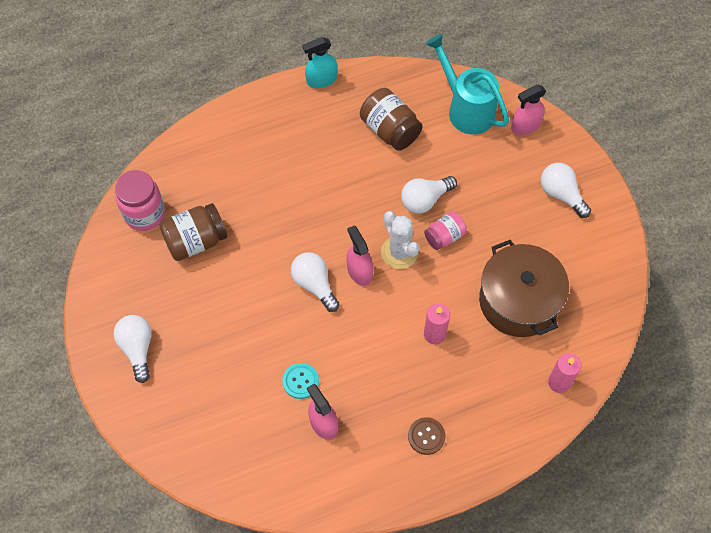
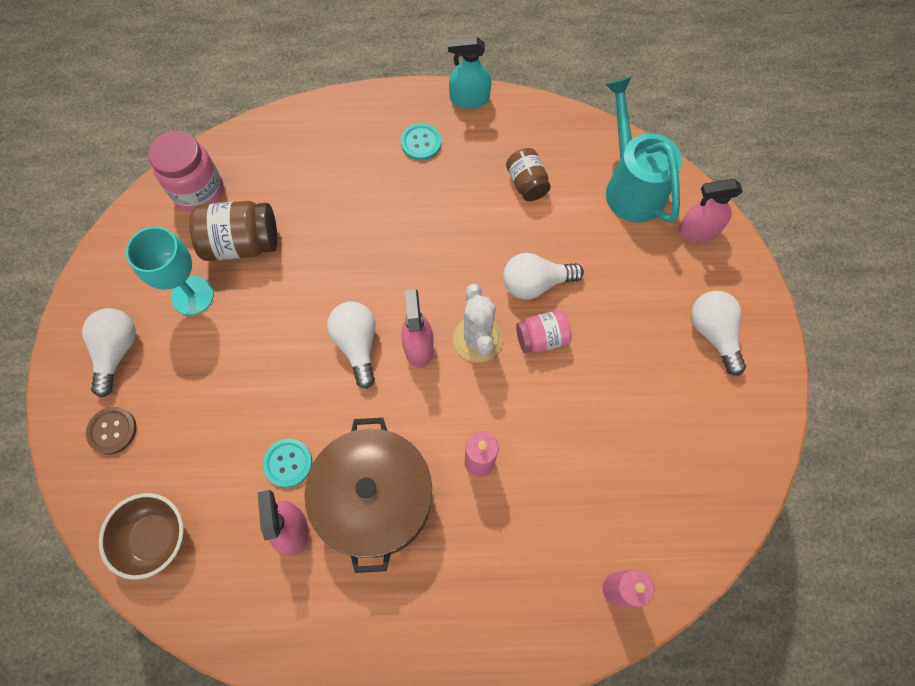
camera: 20 degrees right, 5 degrees up
brown jar [360,88,422,151] -> brown jar [506,148,551,201], size x0.63
brown button [408,417,445,455] -> brown button moved to [86,407,137,455]
brown pot [479,240,569,337] -> brown pot moved to [304,418,432,573]
none -> brown bowl [99,493,184,580]
none -> turquoise goblet [126,227,214,315]
none -> turquoise button [401,123,442,160]

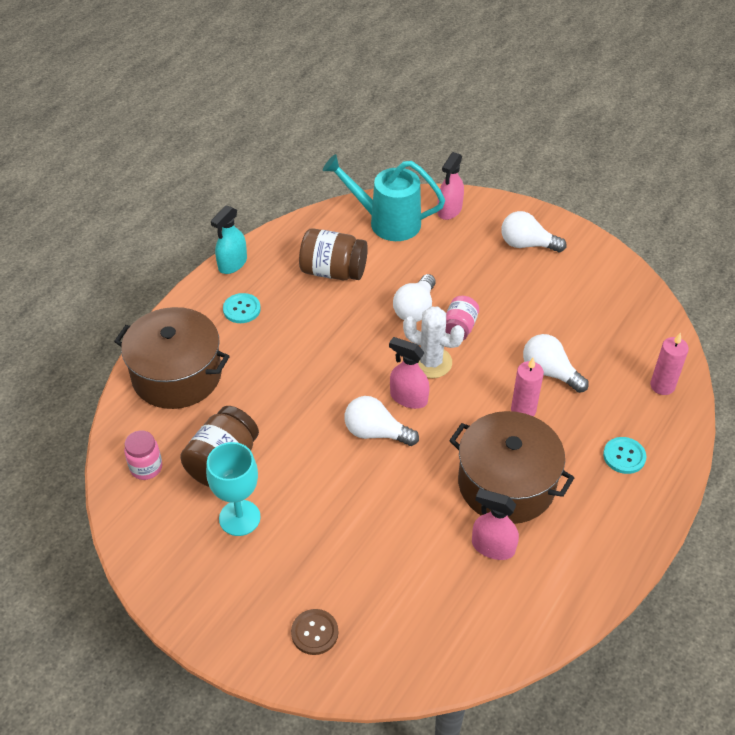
camera: 55 degrees left, 20 degrees down
white light bulb [82,308,136,398] -> white light bulb moved to [523,334,589,393]
brown bowl [99,493,184,580] -> none
pink jar [148,130,224,212] -> pink jar [124,430,162,480], size x0.63
turquoise button [263,439,312,488] -> turquoise button moved to [603,437,646,474]
brown jar [506,148,551,201] -> brown jar [299,228,368,280], size x1.60
none -> brown pot [114,307,230,409]

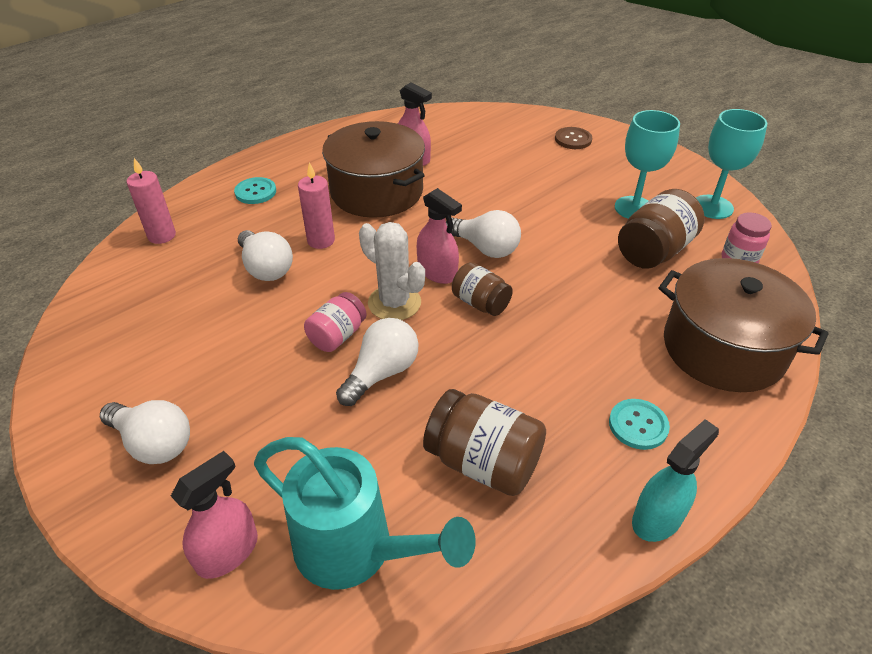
camera: 165 degrees left, 5 degrees down
none -> brown jar [452,262,513,316]
none -> turquoise goblet [696,109,767,219]

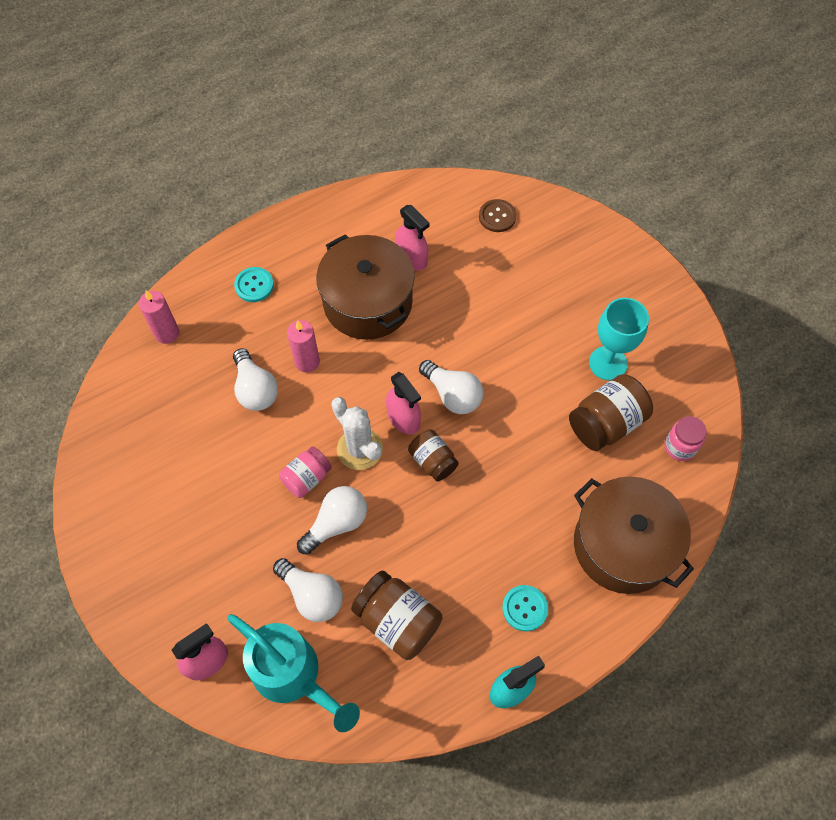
camera: 10 degrees right, 20 degrees up
white light bulb [100,400,190,464] -> white light bulb moved to [273,558,343,622]
brown button [555,127,592,149] -> brown button moved to [479,199,516,232]
turquoise goblet [696,109,767,219] -> none

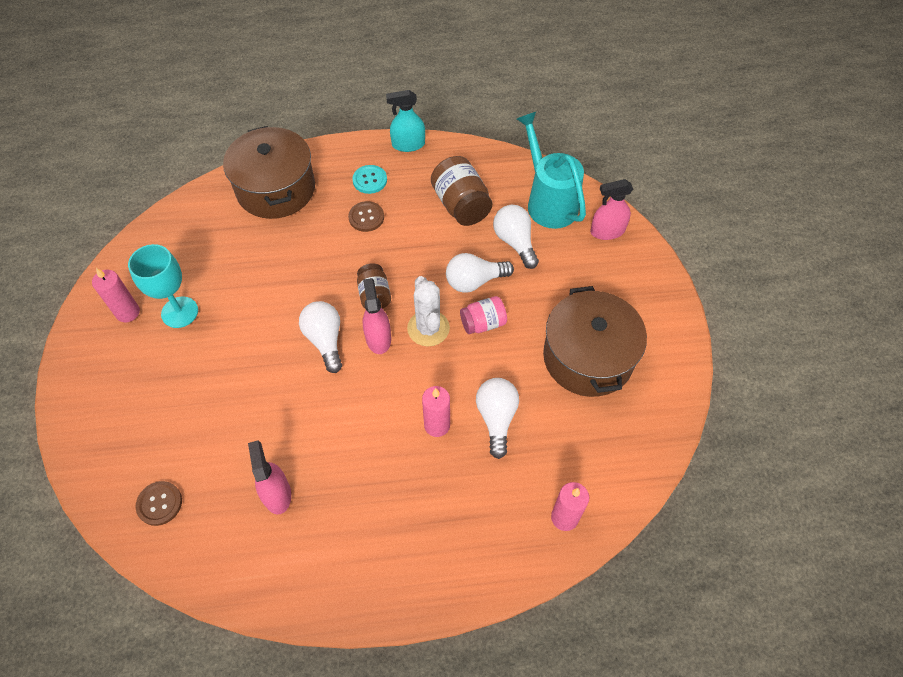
camera: 155 degrees left, 5 degrees down
turquoise button [234,267,274,302] -> none
brown pot [316,234,415,340] -> brown pot moved to [543,286,647,397]
brown jar [569,374,653,451] -> none
pink jar [665,416,707,461] -> none
none -> pink candle [92,268,140,322]
none -> brown button [348,201,384,232]

